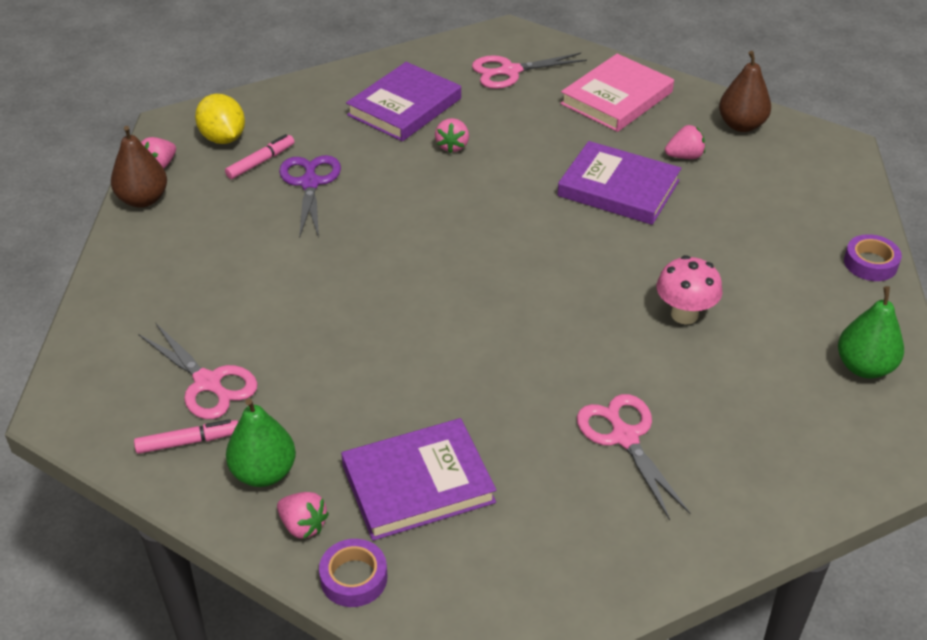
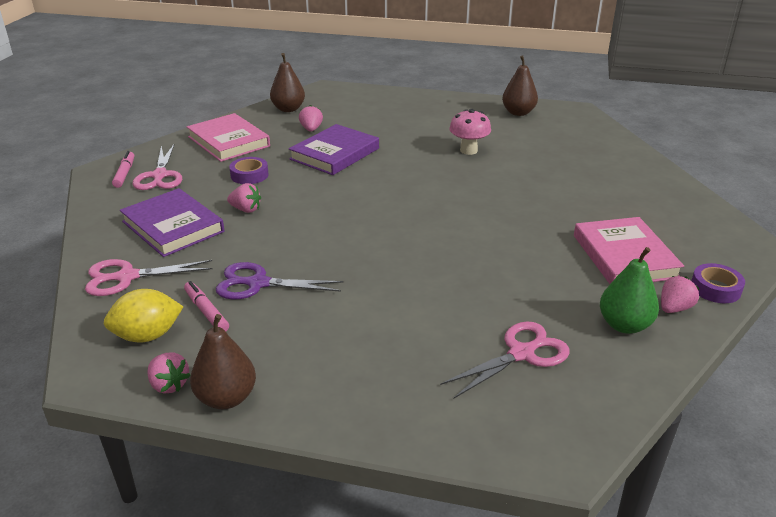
camera: 80 degrees left, 10 degrees down
pink marker [134,419,238,454] -> pink marker moved to [112,151,134,188]
purple book [341,418,496,541] -> pink book [574,217,684,284]
pink scissors [577,394,690,520] -> pink scissors moved to [85,259,212,296]
green pear [838,286,904,378] -> brown pear [502,55,538,116]
purple tape [844,234,902,281] -> purple tape moved to [229,157,269,184]

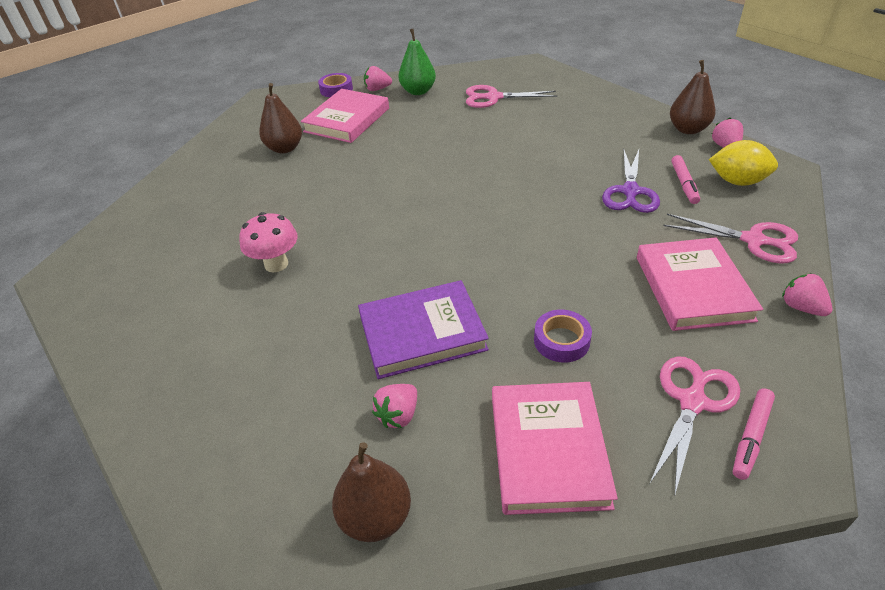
camera: 140 degrees left, 10 degrees up
purple book [120,188,225,257] -> pink book [637,237,763,331]
purple scissors [216,262,344,300] -> purple scissors turned 60 degrees clockwise [602,150,660,213]
pink strawberry [227,183,261,213] -> pink strawberry moved to [782,273,832,316]
brown pear [502,55,538,116] -> brown pear moved to [259,83,302,154]

